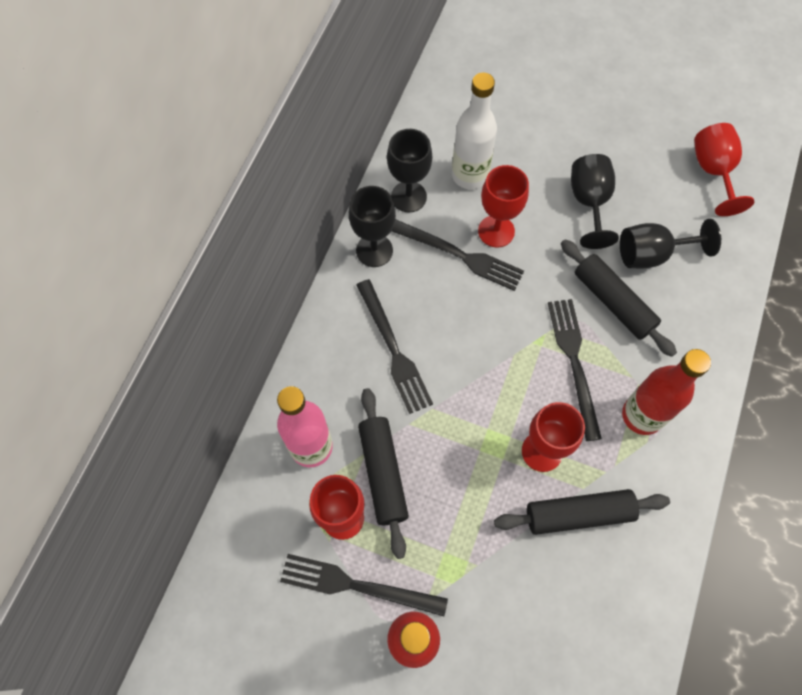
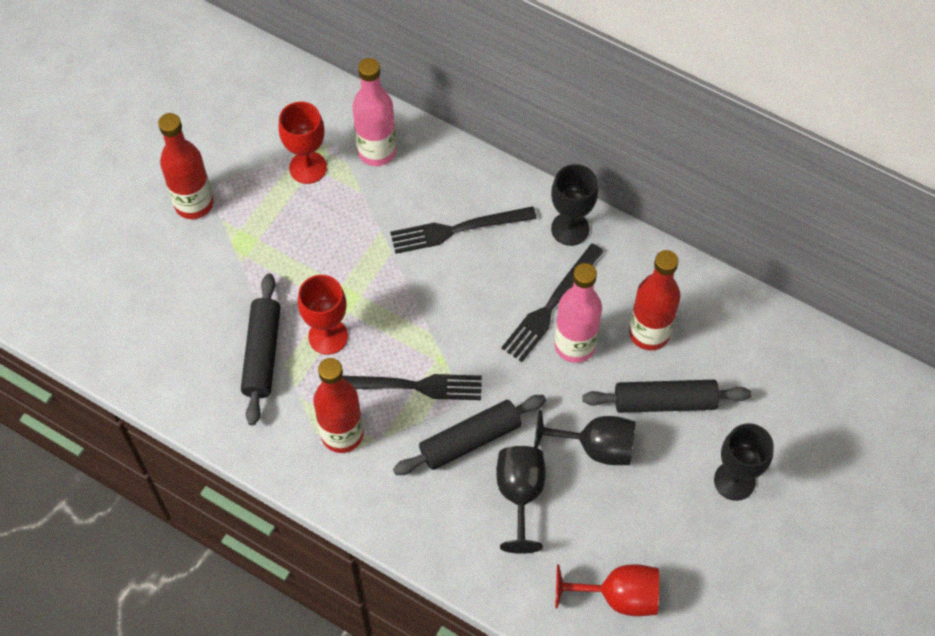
camera: 100 degrees right, 5 degrees down
black fork [280,554,448,616] -> none
black rolling pin [358,388,409,559] -> black rolling pin moved to [582,380,751,413]
black goblet [387,129,432,213] -> black goblet moved to [714,423,774,501]
white bottle [452,73,497,189] -> red bottle [629,250,680,350]
red goblet [478,165,529,247] -> pink bottle [554,263,602,363]

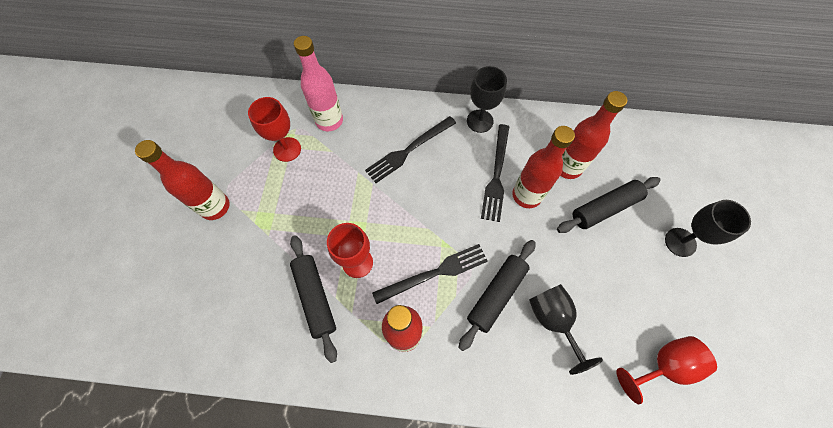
camera: 25 degrees left, 5 degrees up
black goblet [534,410,636,465] -> none
pink bottle [554,263,602,363] -> red bottle [512,126,575,208]

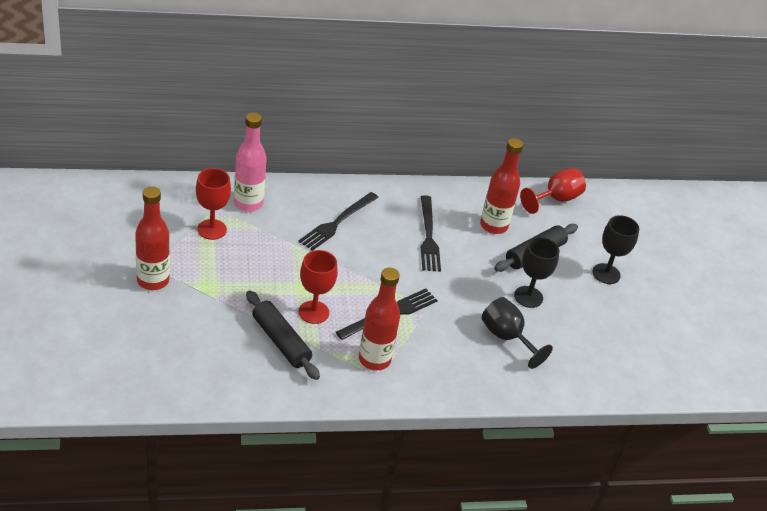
camera: 20 degrees left, 25 degrees down
black rolling pin [459,240,536,351] -> none
black goblet [467,66,507,133] -> black goblet moved to [514,237,559,308]
red bottle [512,126,575,208] -> none
red goblet [616,336,717,404] -> red goblet moved to [520,168,586,214]

